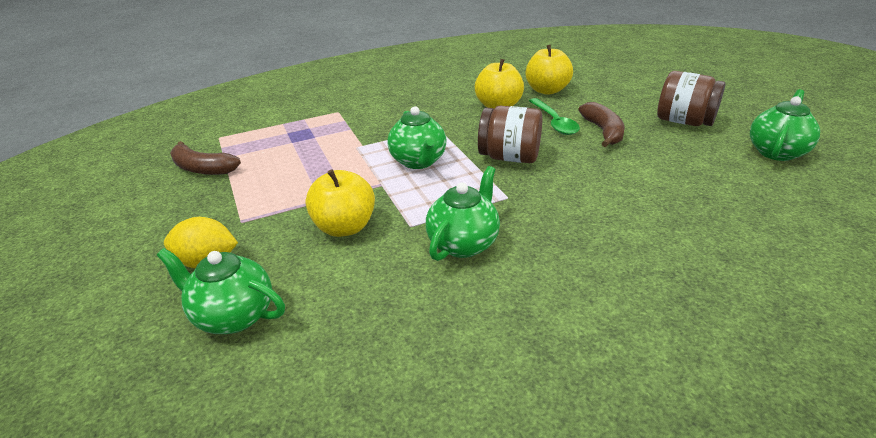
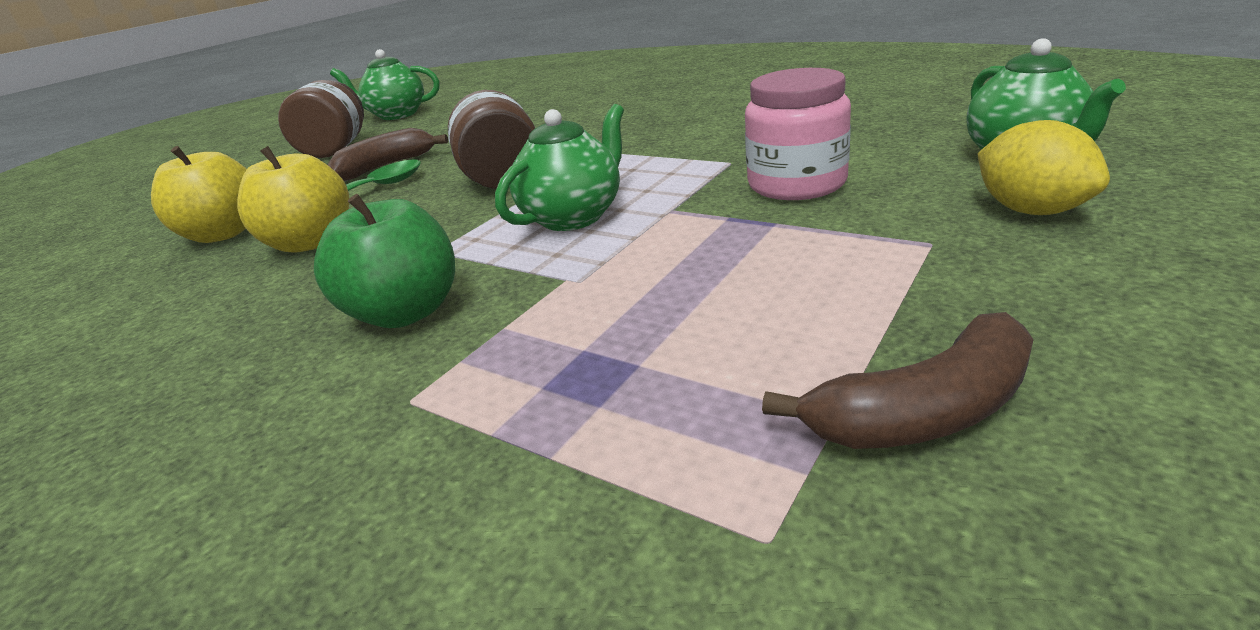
camera: 120 degrees left, 5 degrees down
brown banana [170,141,241,175] -> brown banana turned 75 degrees clockwise [762,312,1034,449]
yellow apple [305,169,375,237] -> pink jar [745,68,851,200]
green teapot [426,166,500,261] -> none
none -> green apple [314,194,455,328]

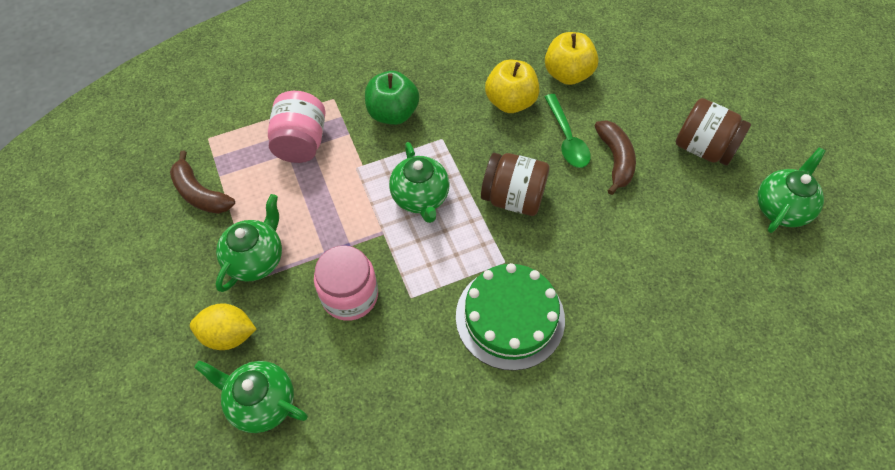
camera: 120 degrees right, 30 degrees up
brown banana [762,312,1034,449] -> brown banana turned 60 degrees counterclockwise [170,151,235,214]
none -> green teapot [216,194,282,292]
none -> pink jar [268,91,326,163]
none -> green cake [456,263,565,371]

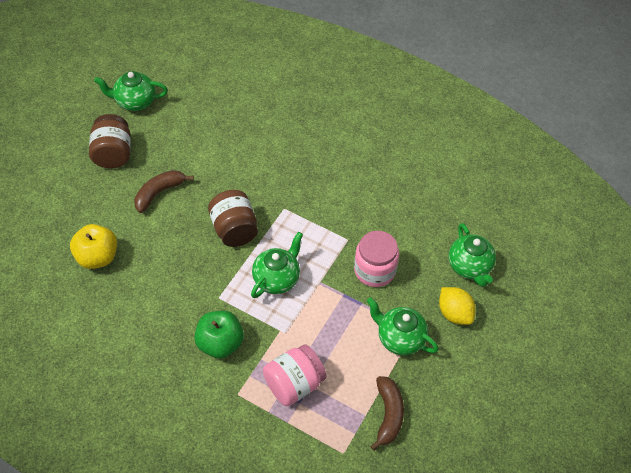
camera: 130 degrees left, 5 degrees down
green teapot [216,194,282,292] -> green teapot turned 45 degrees clockwise [367,297,438,355]
green cake [456,263,565,371] -> none
yellow apple [485,60,540,113] -> none
green spoon [544,94,591,168] -> none

